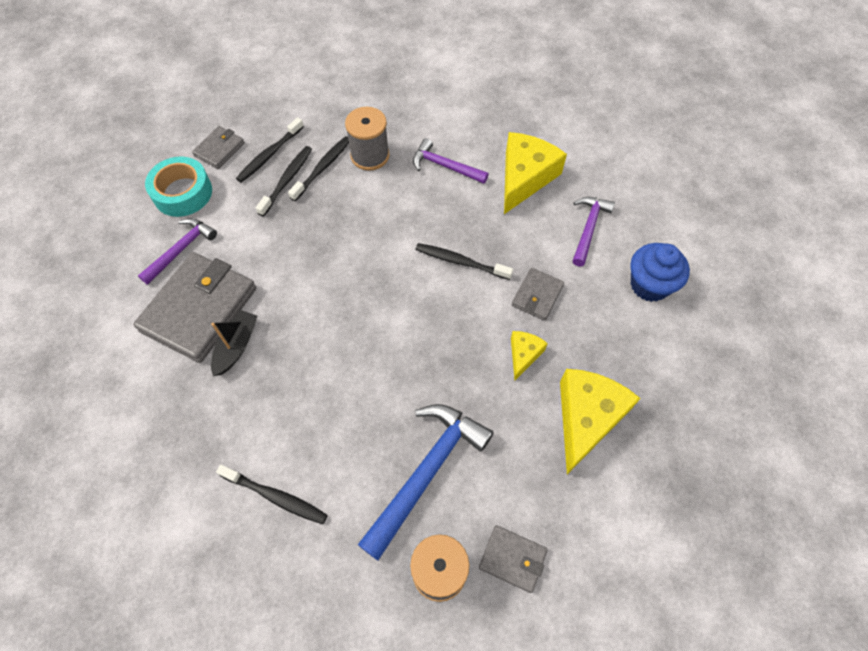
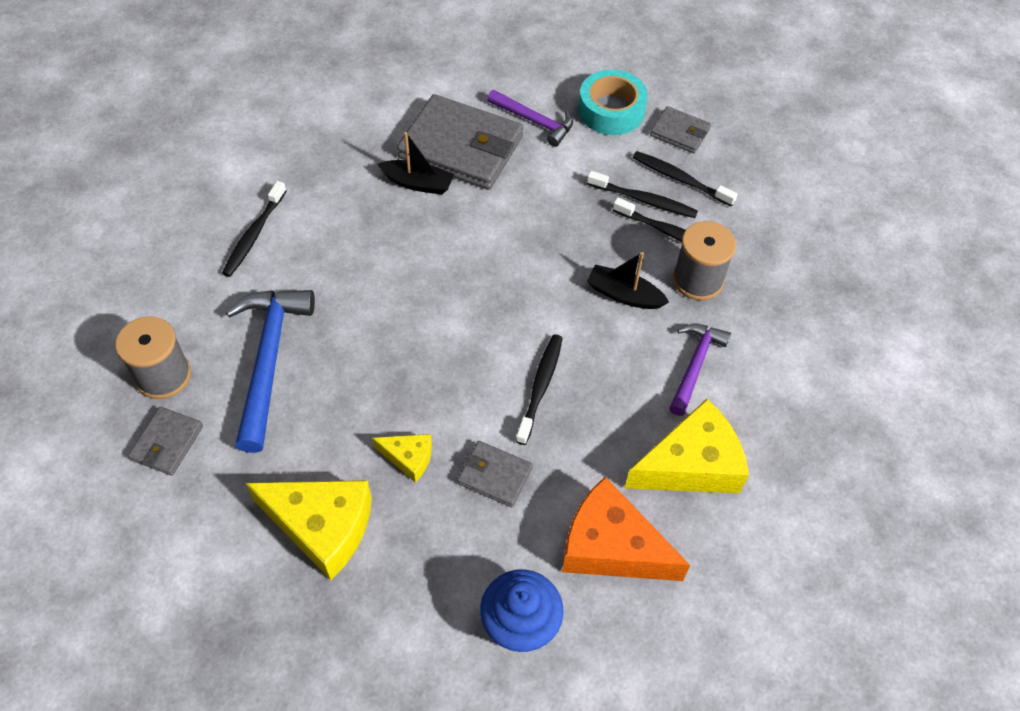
camera: 85 degrees right, 5 degrees down
blue hammer [358,404,494,560] -> blue hammer turned 120 degrees counterclockwise [226,290,315,453]
yellow cheese [504,132,567,214] -> yellow cheese turned 45 degrees counterclockwise [625,399,749,493]
purple hammer [573,197,615,267] -> orange cheese [562,477,691,581]
none -> black boat [587,252,669,309]

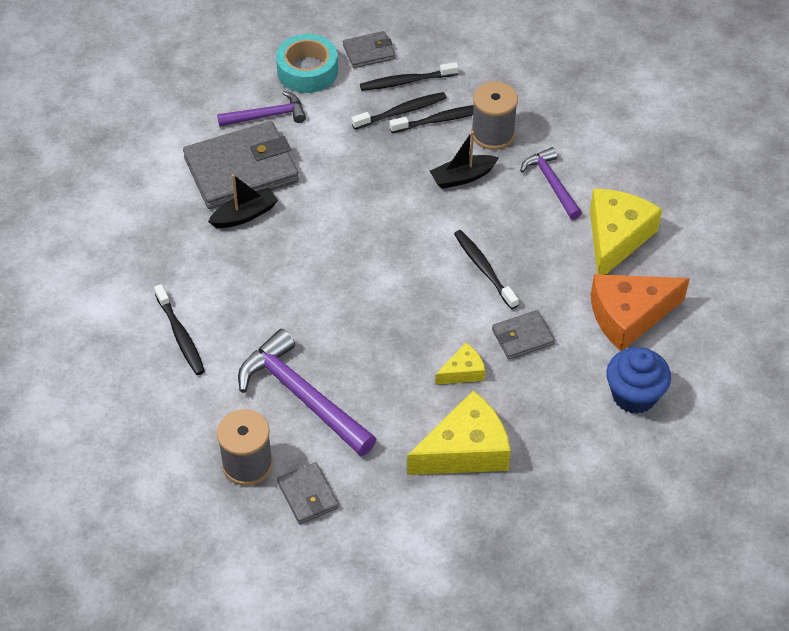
camera: 45 degrees left, 5 degrees down
blue hammer [226,290,315,453] -> purple hammer [238,329,376,456]

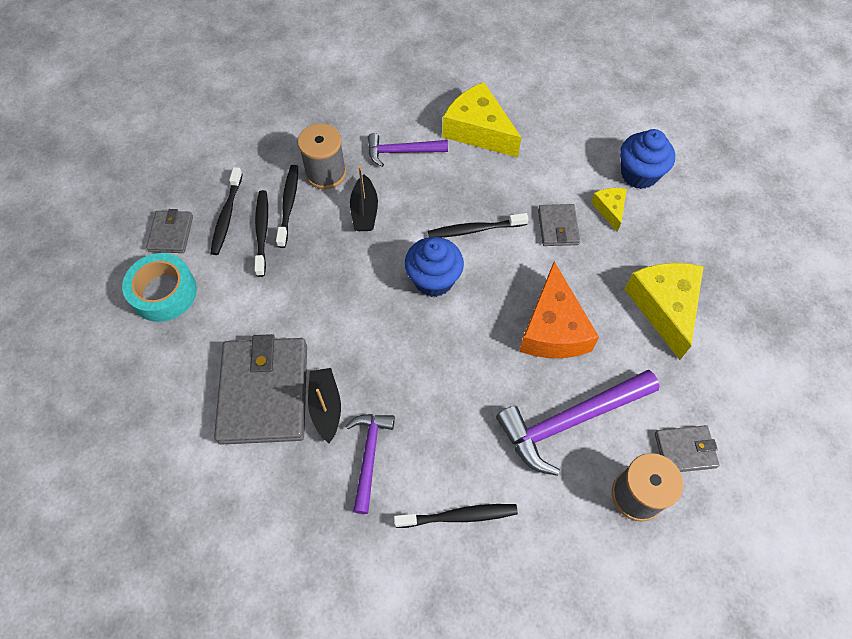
camera: 70 degrees left, 10 degrees up
purple hammer [217,91,306,127] -> purple hammer moved to [346,414,395,514]
yellow cheese [435,343,485,385] -> yellow cheese moved to [591,188,627,232]
orange cheese [591,274,690,351] -> orange cheese moved to [519,262,599,358]
none -> blue cupcake [405,237,464,297]

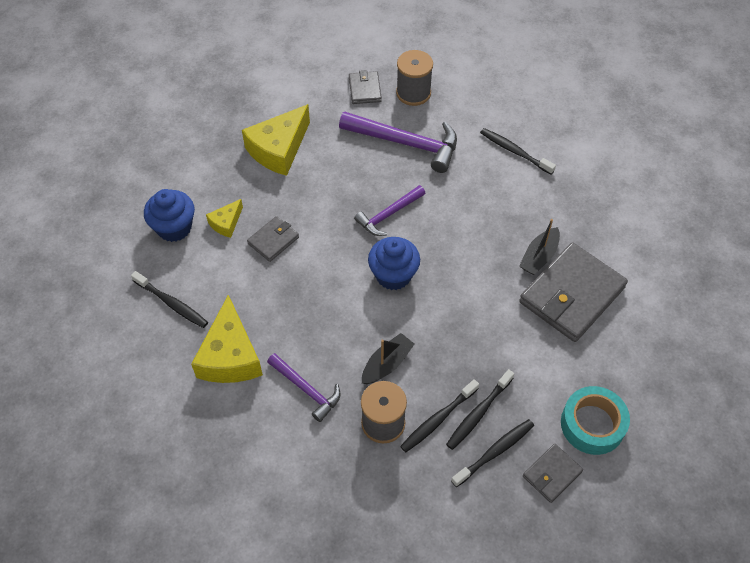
camera: 135 degrees left, 5 degrees down
purple hammer [346,414,395,514] -> purple hammer moved to [354,185,425,236]
black toothbrush [428,213,529,238] -> black toothbrush moved to [131,271,208,328]
orange cheese [519,262,599,358] -> none
grey wallet [655,425,720,472] -> grey wallet turned 45 degrees clockwise [349,70,382,104]

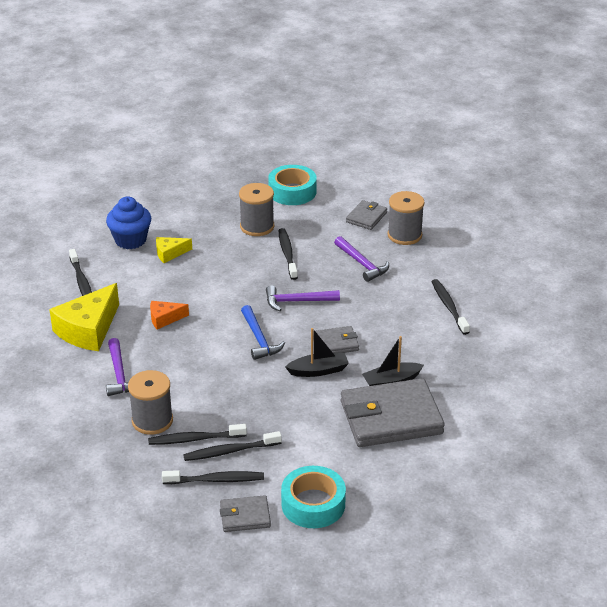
camera: 35 degrees right, 20 degrees down
yellow cheese [242,104,310,176] -> grey spool [239,183,274,236]
grey wallet [247,216,299,262] -> grey wallet moved to [313,326,359,353]
purple hammer [339,111,457,173] -> purple hammer [334,236,389,282], size x0.60
black boat [362,333,414,384] -> black boat moved to [285,328,349,377]
blue cupcake [368,237,420,290] -> blue hammer [241,305,285,360]
none -> orange cheese [150,301,189,329]
none -> turquoise tape [268,165,317,205]
none -> black toothbrush [279,228,298,280]

